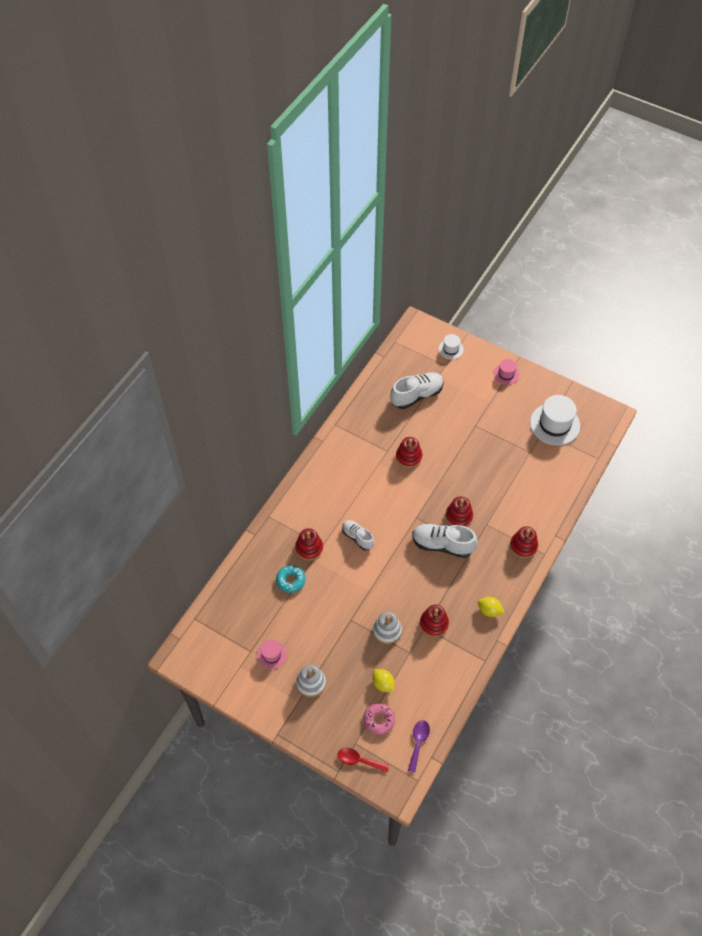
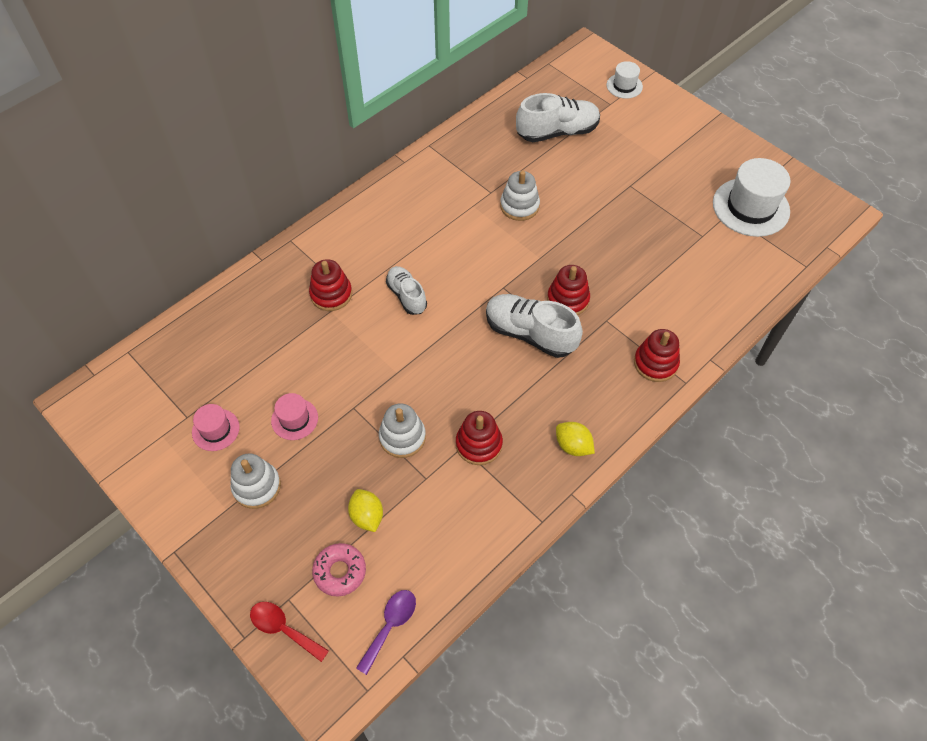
camera: 15 degrees right, 0 degrees up
turquoise donut [276,565,305,593] -> none
red stacking toy [396,437,422,468] -> white stacking toy [500,170,540,221]
pink hat [494,359,519,385] -> pink hat moved to [271,393,318,440]

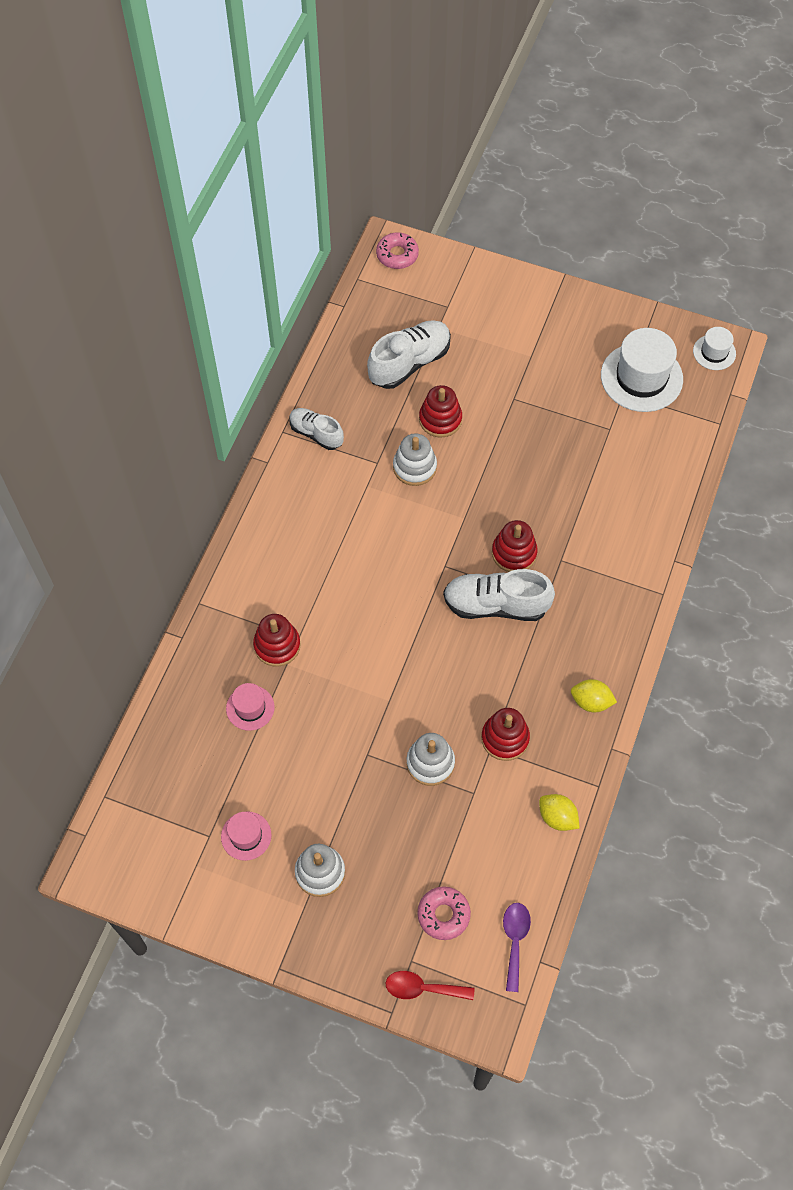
camera: 25 degrees left, 5 degrees up
pink hat [271,393,318,440] -> pink hat moved to [226,683,275,731]
yellow lemon [348,489,383,532] -> yellow lemon moved to [539,794,580,831]
white shoe [386,266,427,315] -> white shoe moved to [289,408,344,450]
white hat [607,61,643,99] -> white hat moved to [693,327,736,370]
red stacking toy [634,329,680,382] -> red stacking toy moved to [419,385,462,438]
none -> pink donut [376,232,419,269]

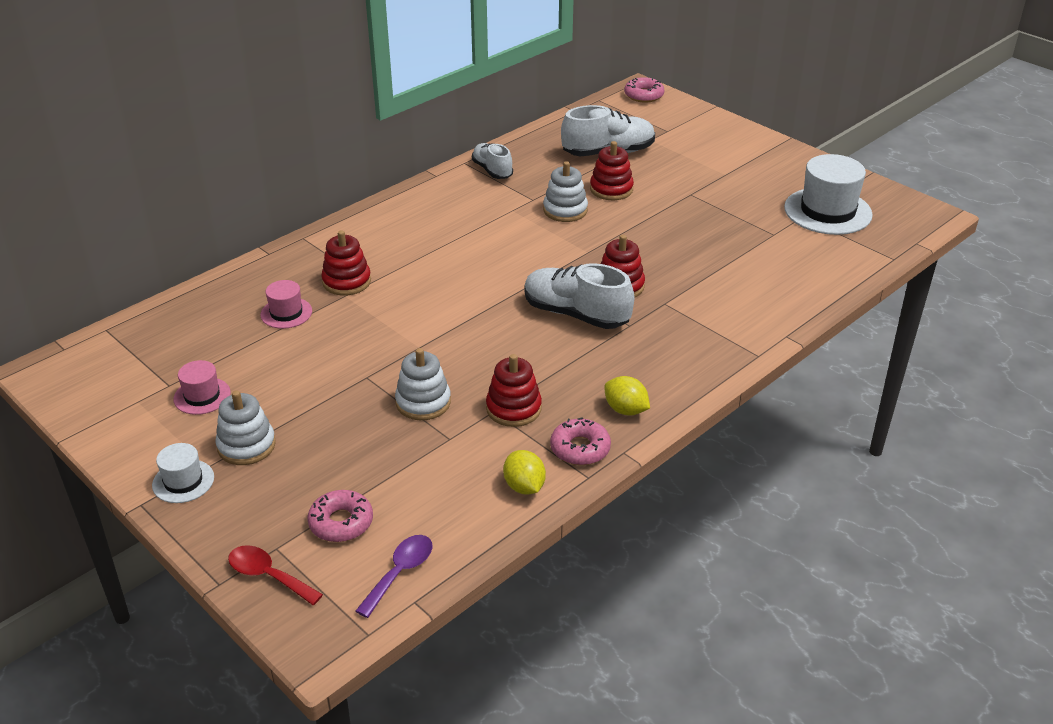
camera: 25 degrees right, 25 degrees down
white hat [693,327,736,370] -> white hat moved to [152,443,214,503]
none -> pink donut [550,417,611,465]

